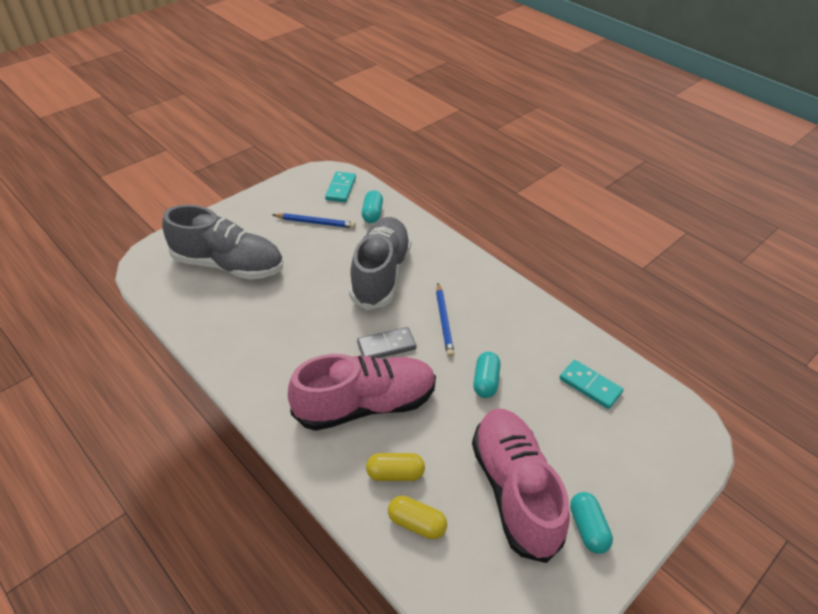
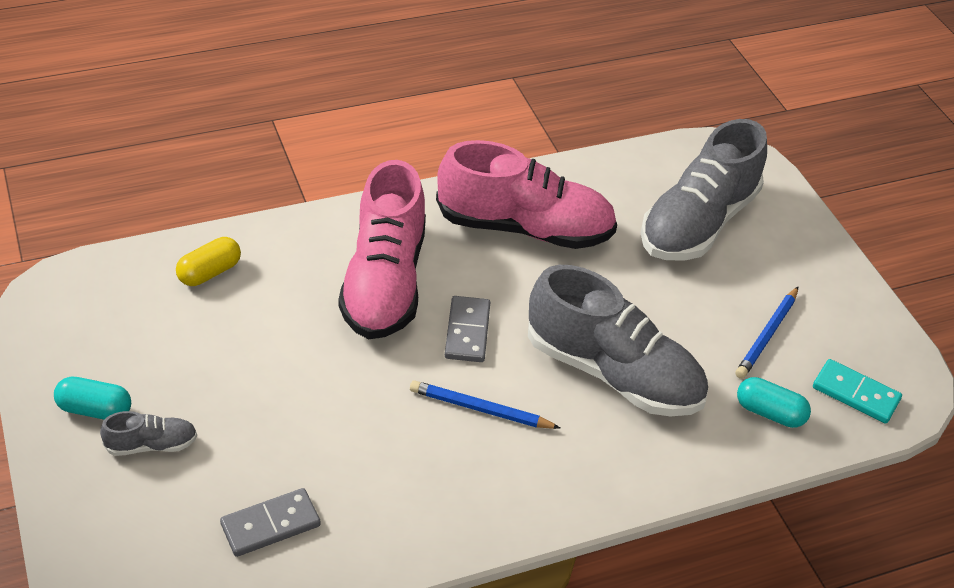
camera: 110 degrees right, 0 degrees up
yellow capsule [366,453,425,481] -> none
pink shoe [472,409,570,563] -> pink shoe moved to [436,140,617,249]
turquoise capsule [473,352,501,398] -> none
turquoise domino [559,360,623,409] -> grey domino [220,488,320,557]
none -> grey shoe [100,411,197,456]

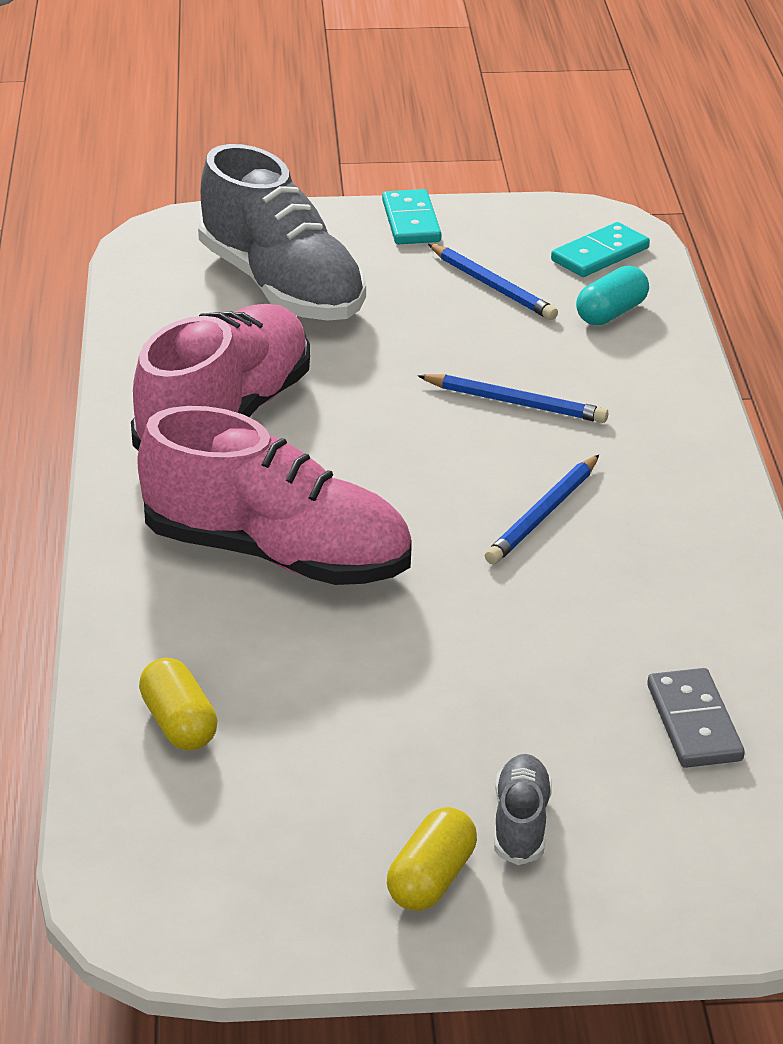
camera: 70 degrees left, 10 degrees down
turquoise capsule [54,377,131,420] -> yellow capsule [387,807,477,911]
grey domino [445,296,491,362] -> none
grey shoe [528,265,708,417] -> blue pencil [418,374,608,423]
none -> turquoise domino [382,189,441,244]

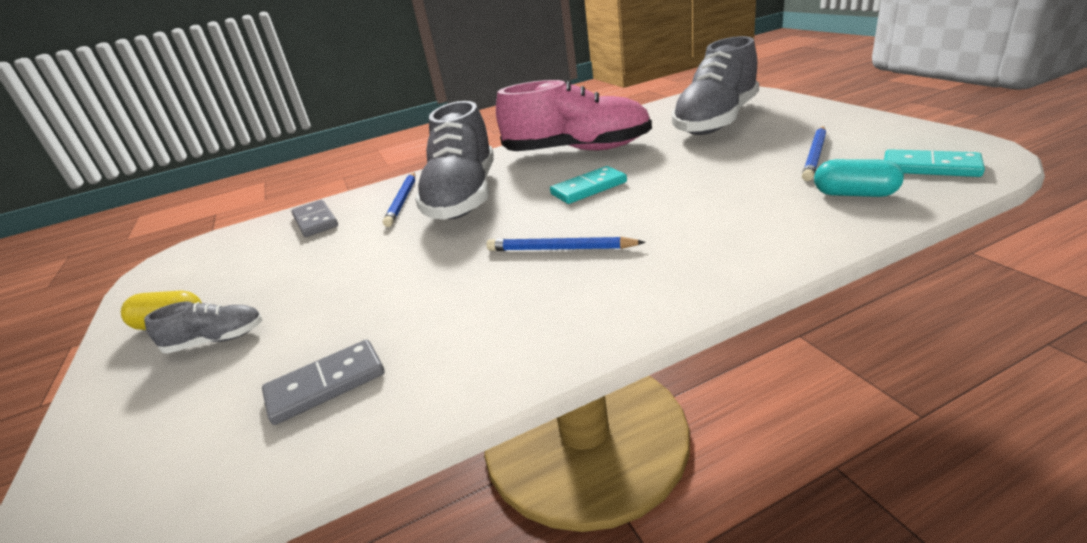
camera: 75 degrees right, 5 degrees down
pink shoe [137,406,412,585] -> grey shoe [415,101,494,220]
yellow capsule [139,658,218,751] -> grey domino [291,200,338,237]
turquoise domino [382,189,441,244] -> turquoise domino moved to [550,166,627,204]
blue pencil [418,374,608,423] -> blue pencil moved to [383,172,415,227]

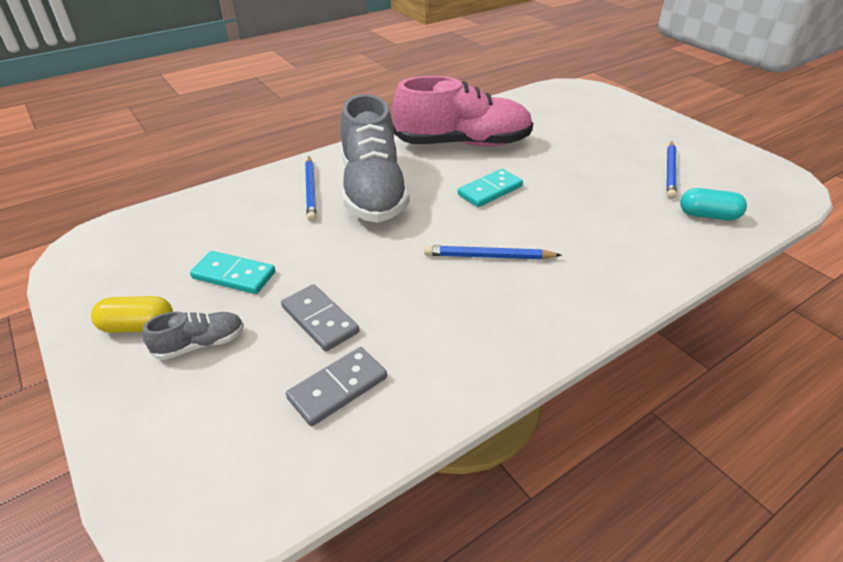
camera: 15 degrees left, 10 degrees up
grey domino [291,200,338,237] -> grey domino moved to [281,284,359,351]
grey shoe [672,36,759,135] -> none
turquoise domino [884,149,985,177] -> turquoise domino moved to [190,251,275,294]

